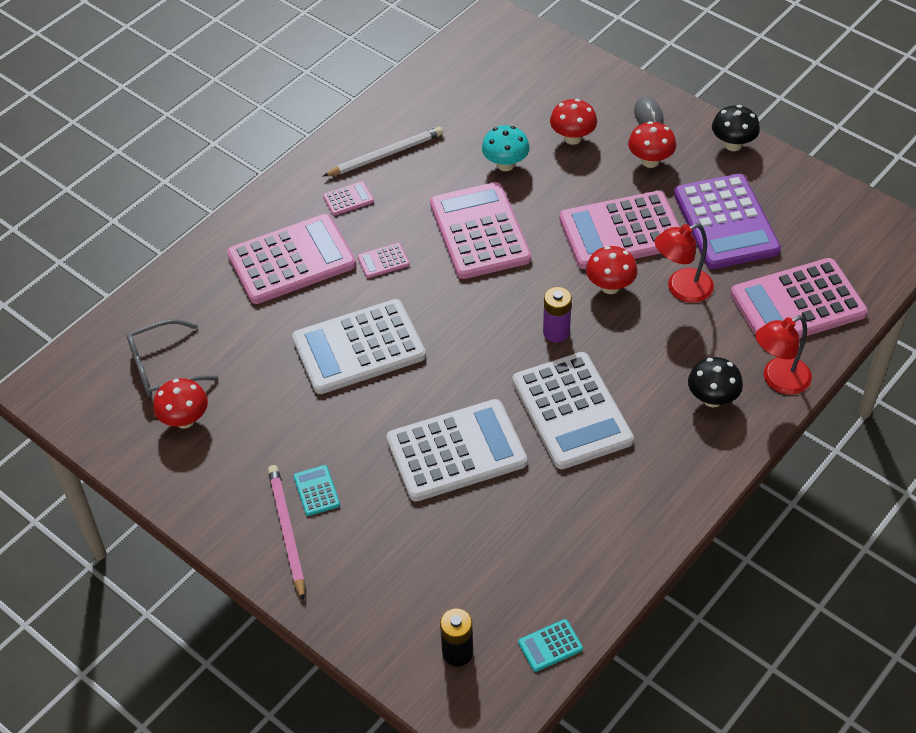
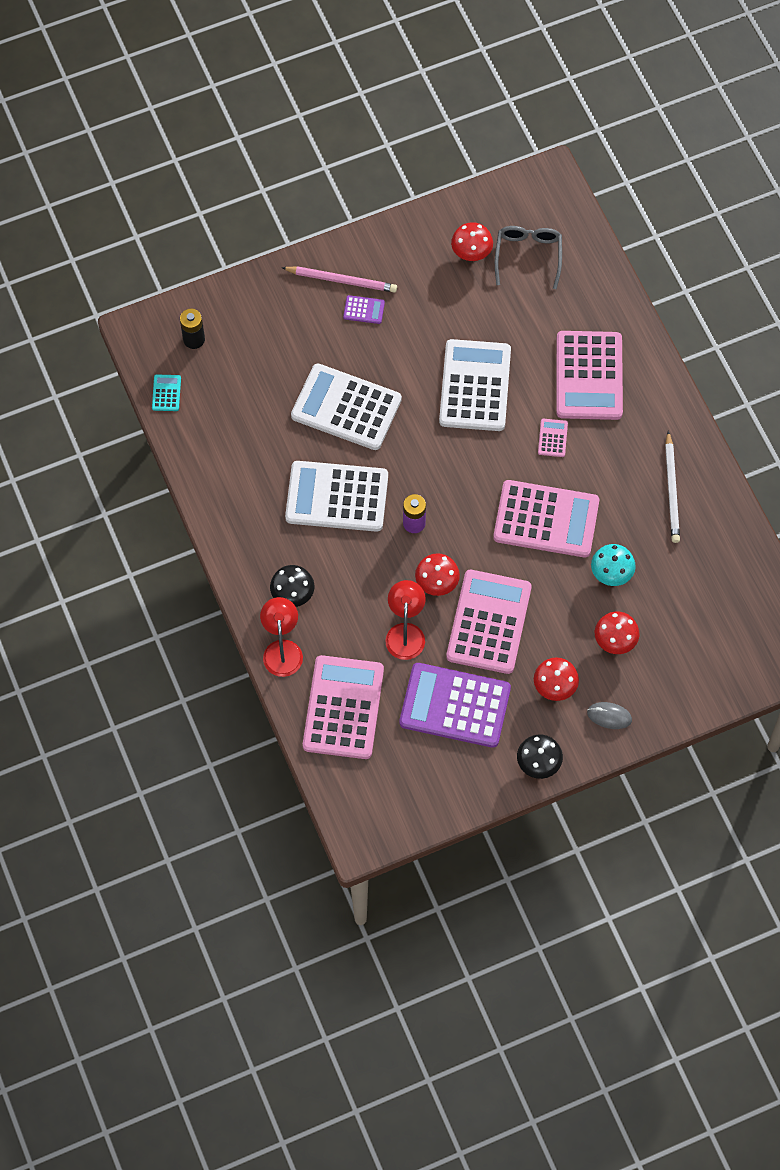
camera: 115 degrees right, 15 degrees up
turquoise calculator [294,465,340,516] -> purple calculator [343,295,385,324]
pink calculator [323,181,374,216] -> none
white calculator [386,399,527,502] -> white calculator turned 105 degrees clockwise [291,364,402,450]

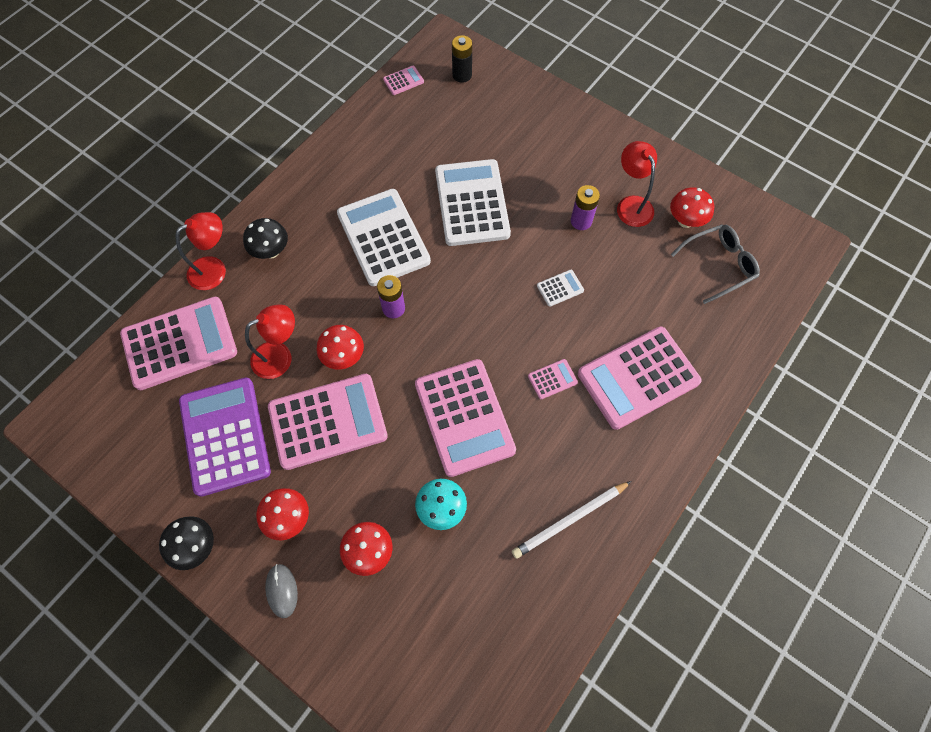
camera: 60 degrees right, 0 degrees up
turquoise calculator [152,375,181,411] -> pink calculator [383,66,424,95]
pink pencil [281,266,397,293] -> none
purple calculator [343,295,385,324] -> none
white calculator [439,339,511,431] -> white calculator [537,270,584,307], size x0.41
none -> purple battery [571,185,600,230]
none -> red lamp [617,141,657,227]

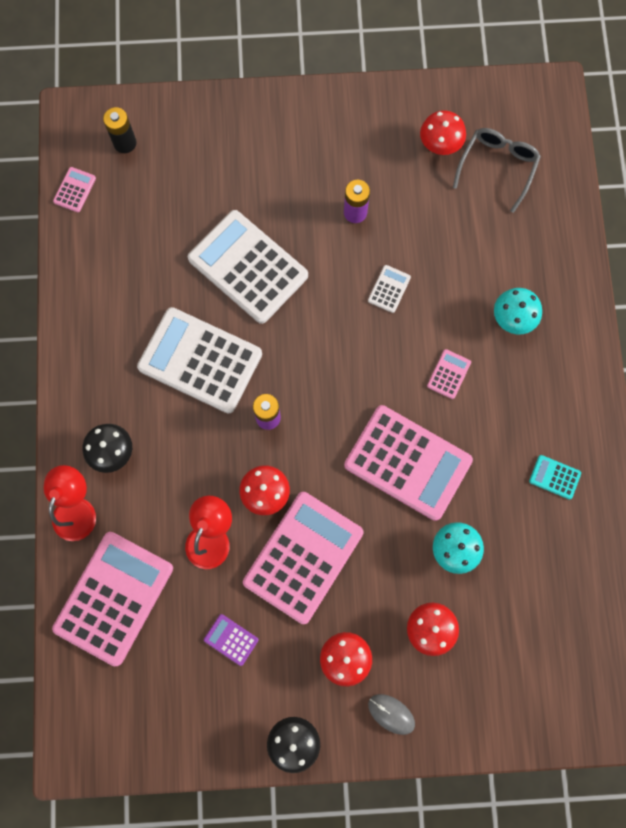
camera: 40 degrees left, 10 degrees up
purple calculator [179,377,271,497] -> purple calculator [204,614,259,666], size x0.41
white pencil [512,481,631,559] -> turquoise calculator [529,455,581,499]
pink calculator [578,327,701,430] -> turquoise mushroom [494,288,542,334]
red lamp [617,141,657,227] -> none

